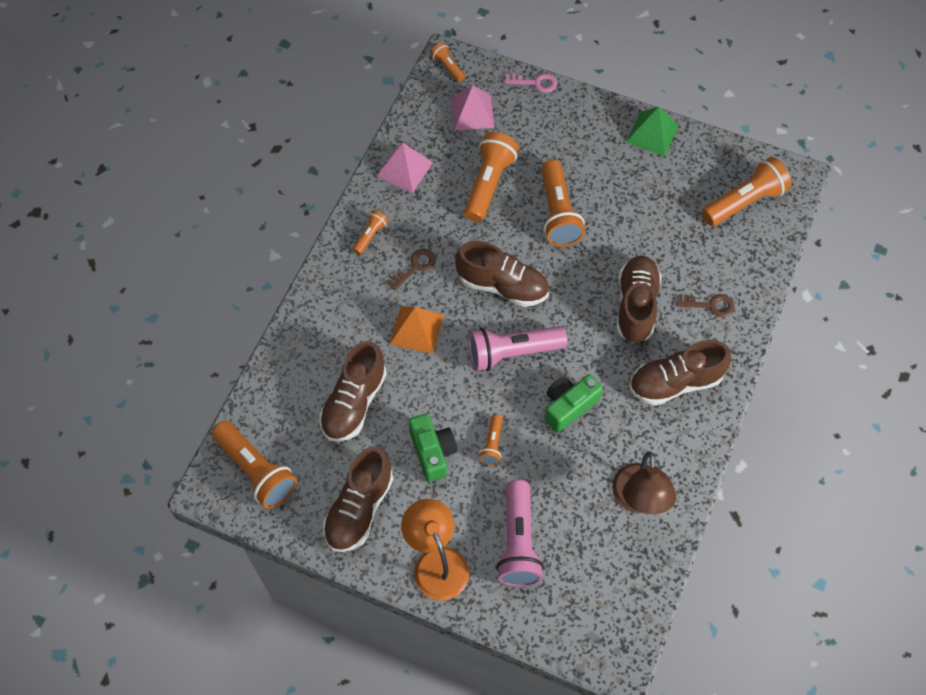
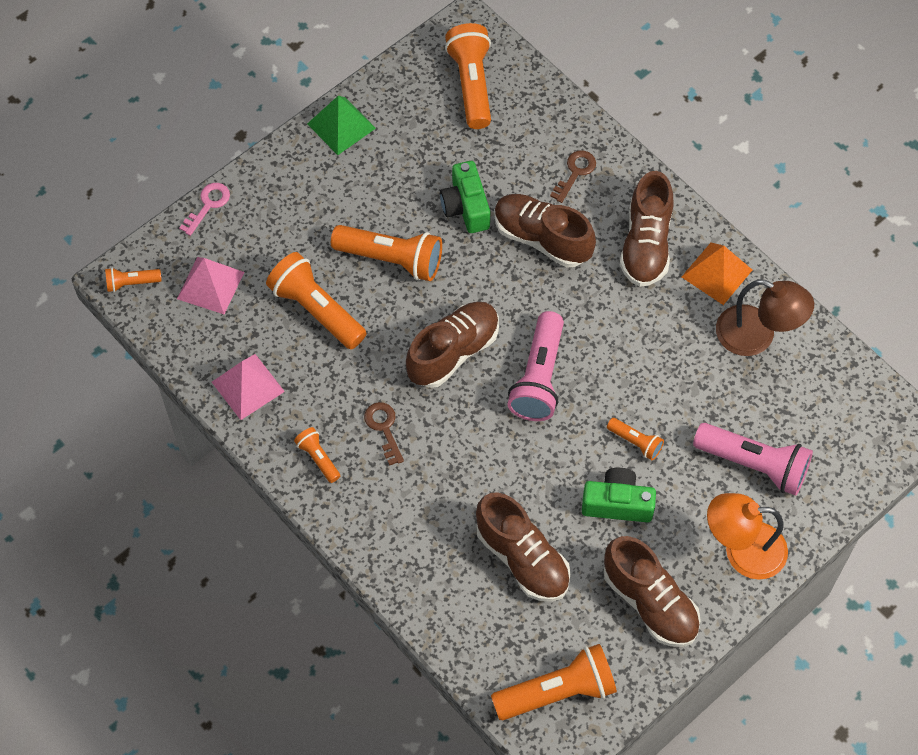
camera: 65 degrees left, 0 degrees up
orange pyramid [390,306,444,354] -> orange pyramid moved to [682,242,752,305]
green camera [545,374,603,433] -> green camera moved to [440,161,490,233]

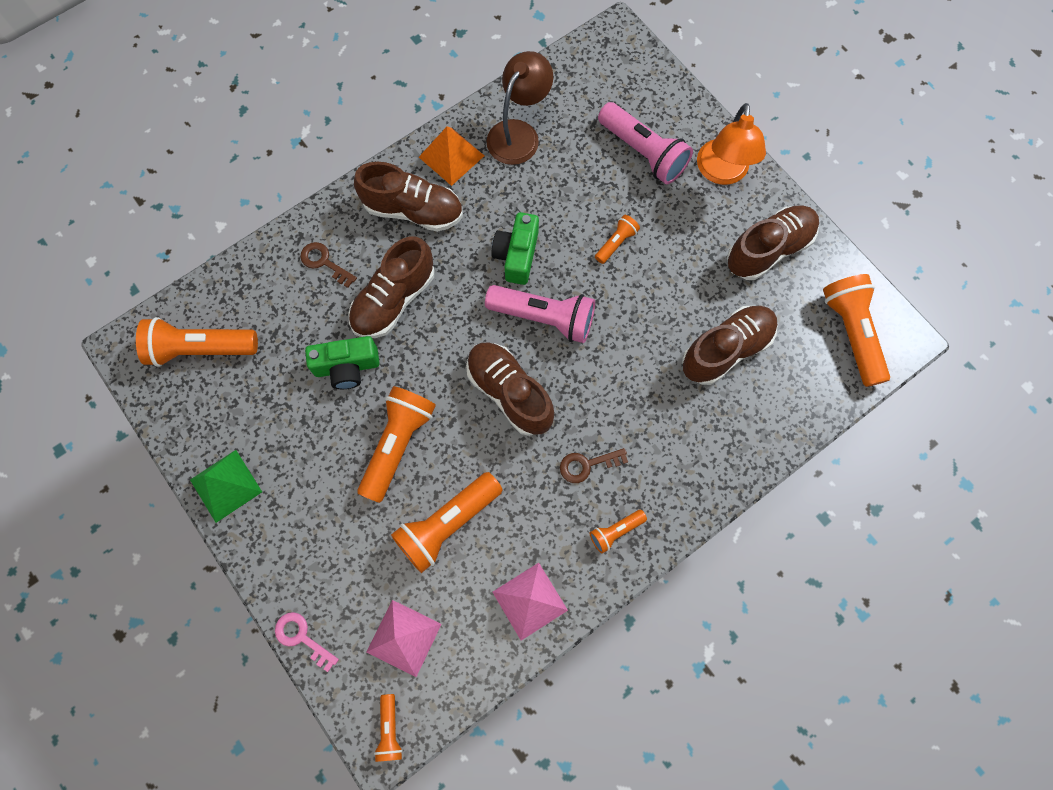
camera: 85 degrees left, 10 degrees up
green camera [582,468,656,523] -> green camera moved to [491,212,539,285]
pink flashlight [693,423,813,496] -> pink flashlight turned 105 degrees clockwise [598,102,693,184]

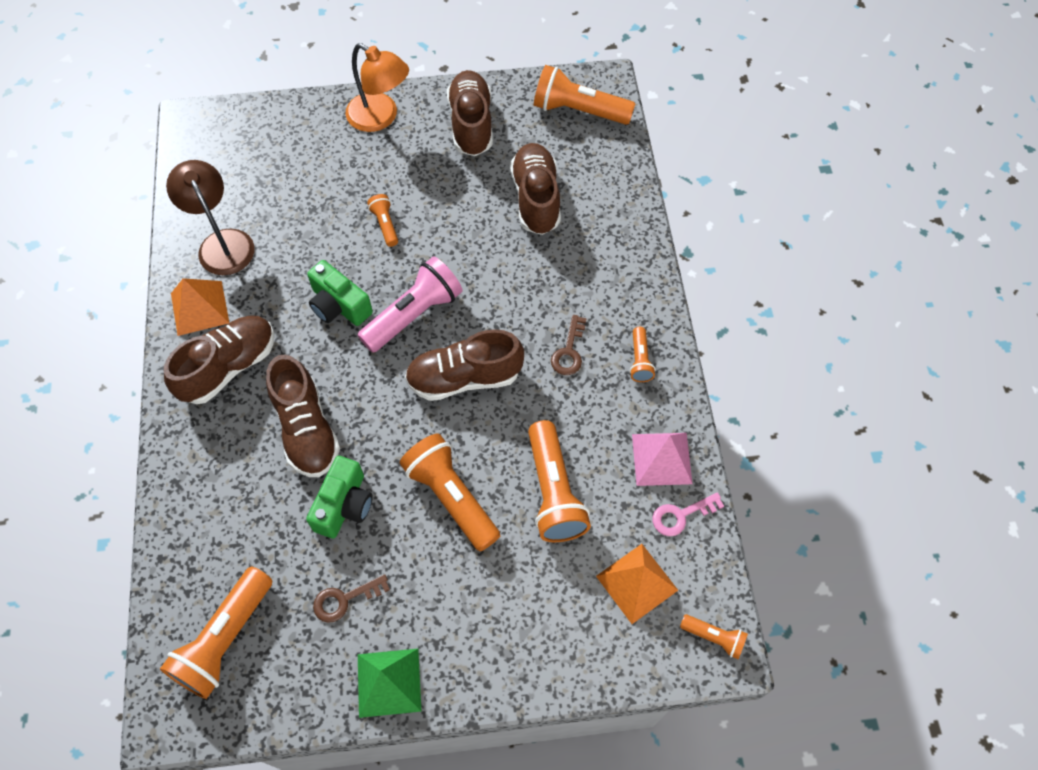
camera: 60 degrees left, 10 degrees down
pink key [275,612,339,672] -> pink key moved to [653,492,724,536]
brown key [300,242,357,288] -> brown key moved to [313,574,390,623]
pink pyramid [367,600,442,677] -> orange pyramid [596,544,678,624]
pink flashlight [598,102,693,184] -> none

